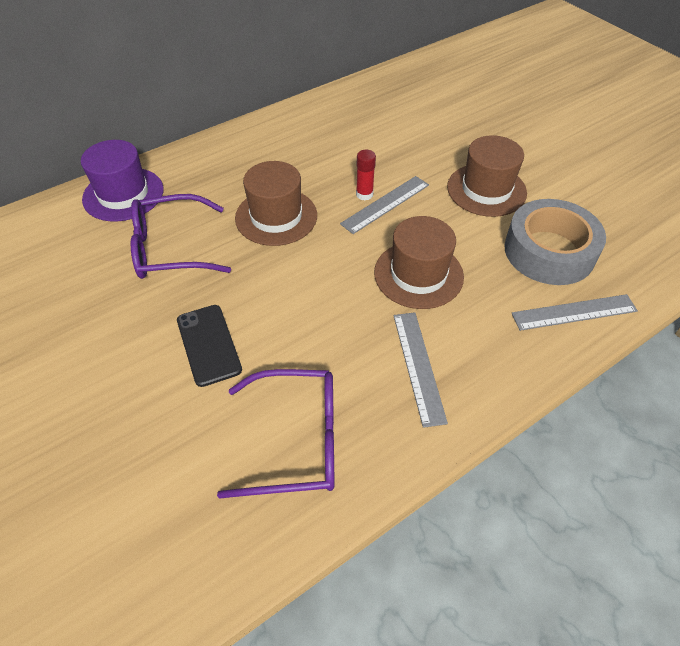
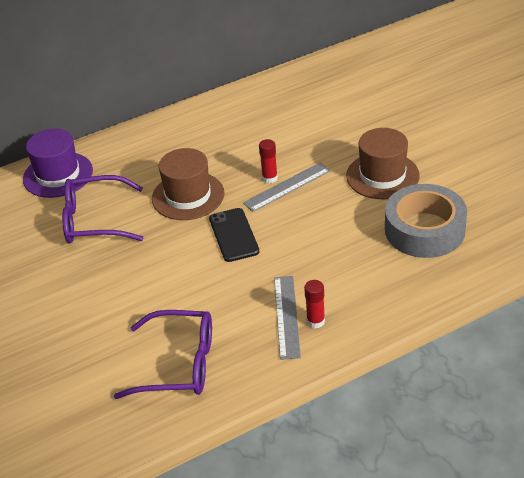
camera: 10 degrees right, 10 degrees down
black phone [177,305,242,387] -> black phone moved to [209,208,259,262]
brown hat [374,216,464,309] -> none
grey ruler [512,294,638,331] -> none
none -> red glue stick [304,280,325,328]

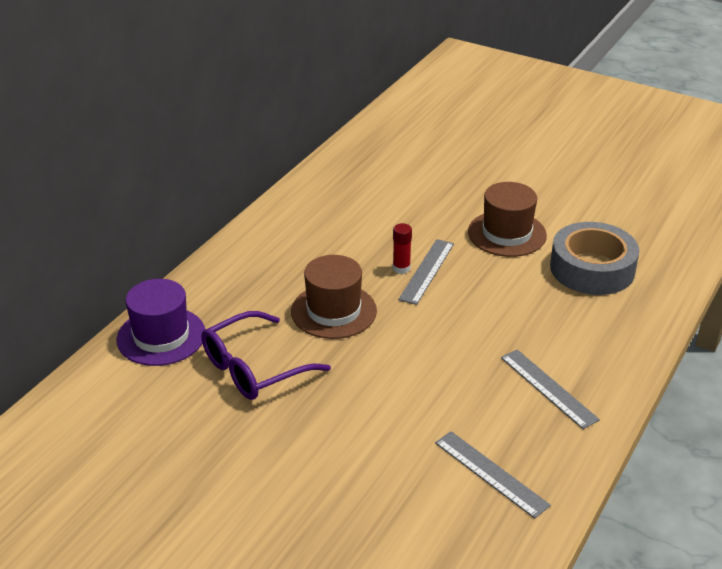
camera: 35 degrees left, 5 degrees down
purple glasses [114,310,212,399] -> grey ruler [435,431,551,519]
black phone [209,208,259,262] -> none
red glue stick [304,280,325,328] -> none

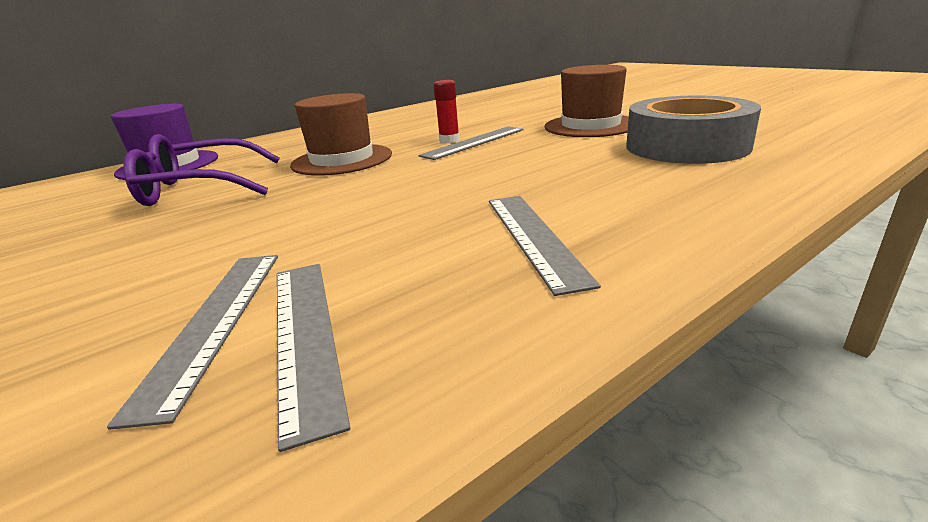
camera: 25 degrees right, 10 degrees down
none -> grey ruler [107,255,278,430]

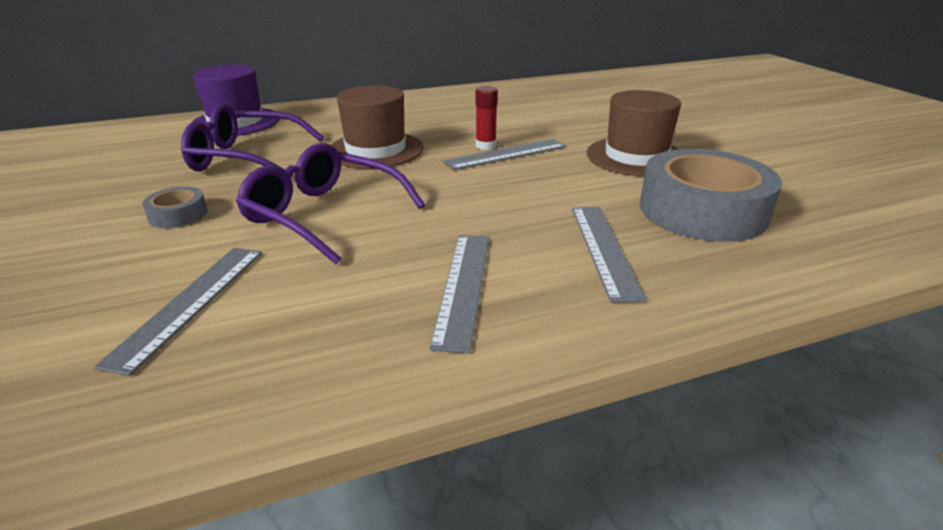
camera: 15 degrees right, 5 degrees up
grey ruler [277,264,350,452] -> grey ruler moved to [572,207,647,303]
none -> grey tape [142,187,207,228]
none -> purple glasses [236,143,425,264]

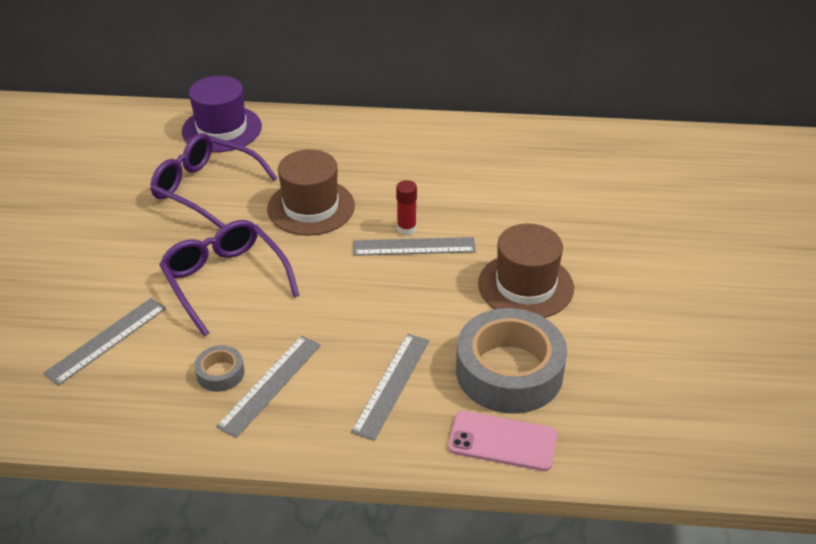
camera: 25 degrees right, 10 degrees up
grey tape [142,187,207,228] -> grey tape moved to [194,345,244,392]
none -> pink phone [448,411,557,471]

